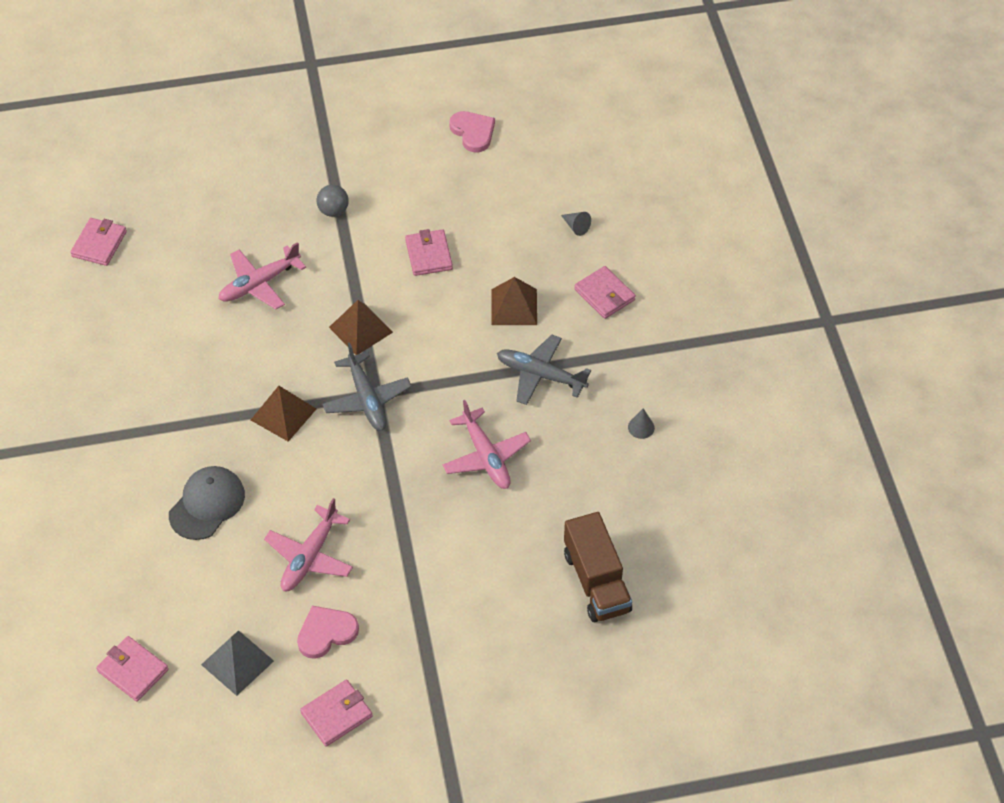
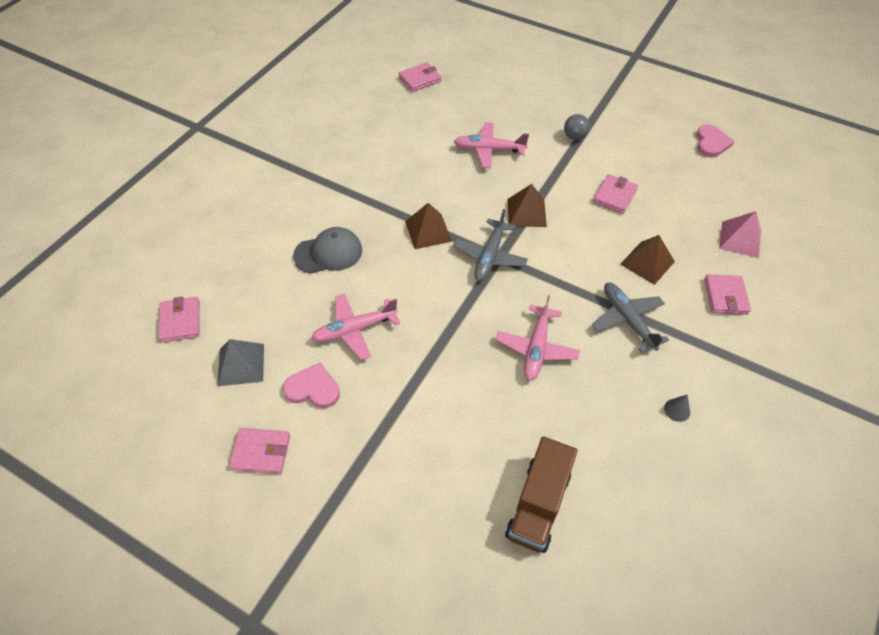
camera: 40 degrees right, 0 degrees up
grey cone [561,212,591,236] -> pink pyramid [719,211,761,258]

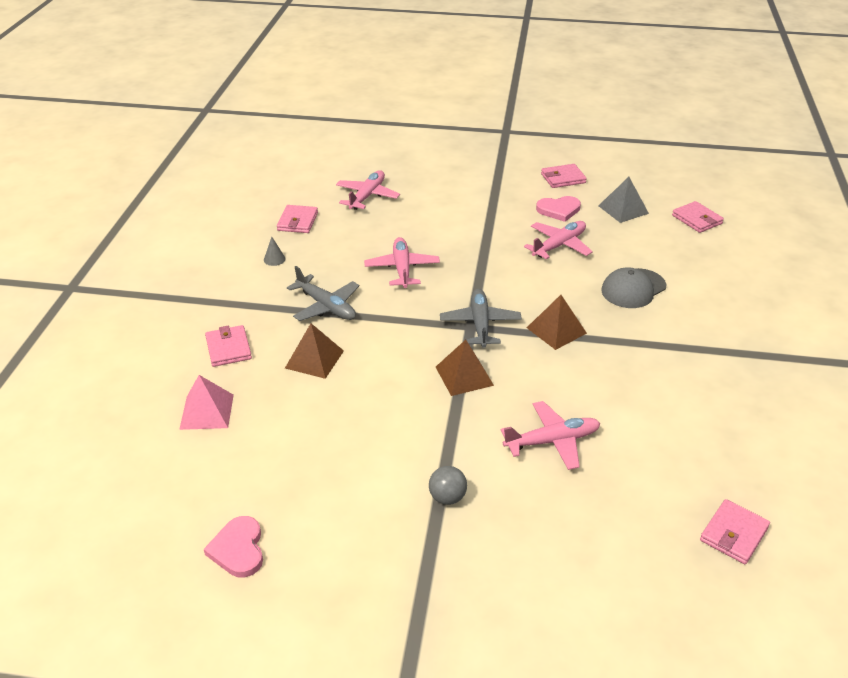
camera: 160 degrees right, 15 degrees down
brown truck [505,436,577,553] -> pink plane [336,170,400,210]
pink wallet [593,174,638,214] -> pink wallet moved to [277,205,318,233]

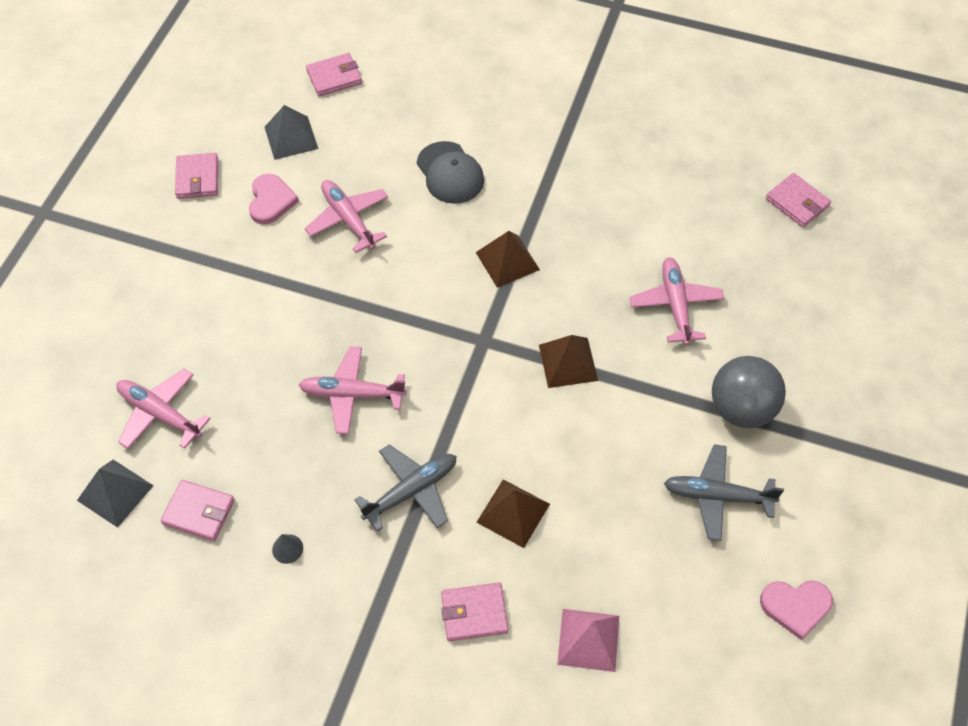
camera: 80 degrees left, 20 degrees up
grey ball [429,466,467,505] -> grey ball [712,356,786,428], size x1.88
grey plane [440,289,522,348] -> grey plane moved to [664,444,784,541]
none -> grey pyramid [77,460,154,528]

